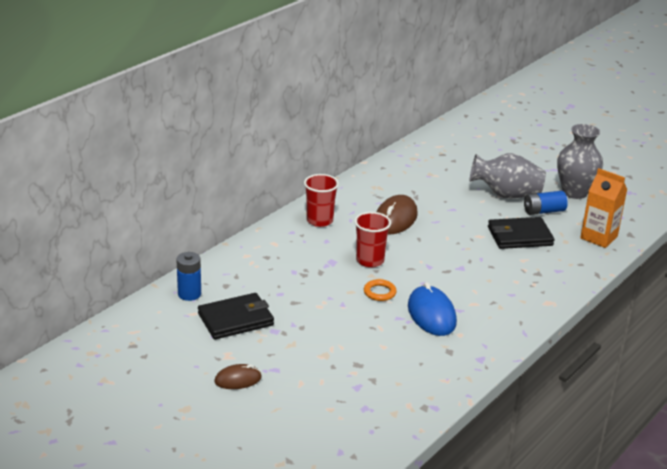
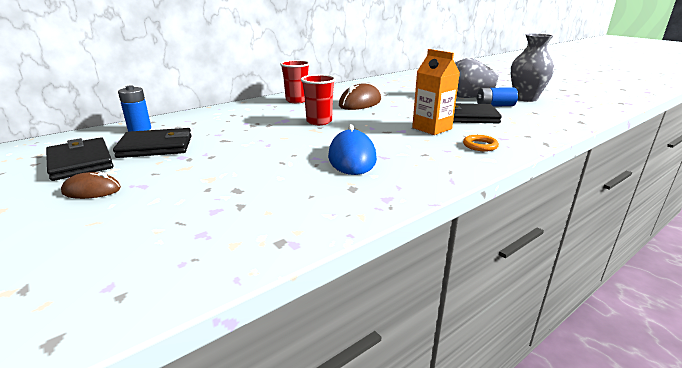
camera: 15 degrees right, 5 degrees down
orange ring [364,279,397,301] -> orange ring moved to [463,135,499,151]
orange carton [580,168,627,248] -> orange carton moved to [412,49,460,135]
none -> black wallet [46,137,114,181]

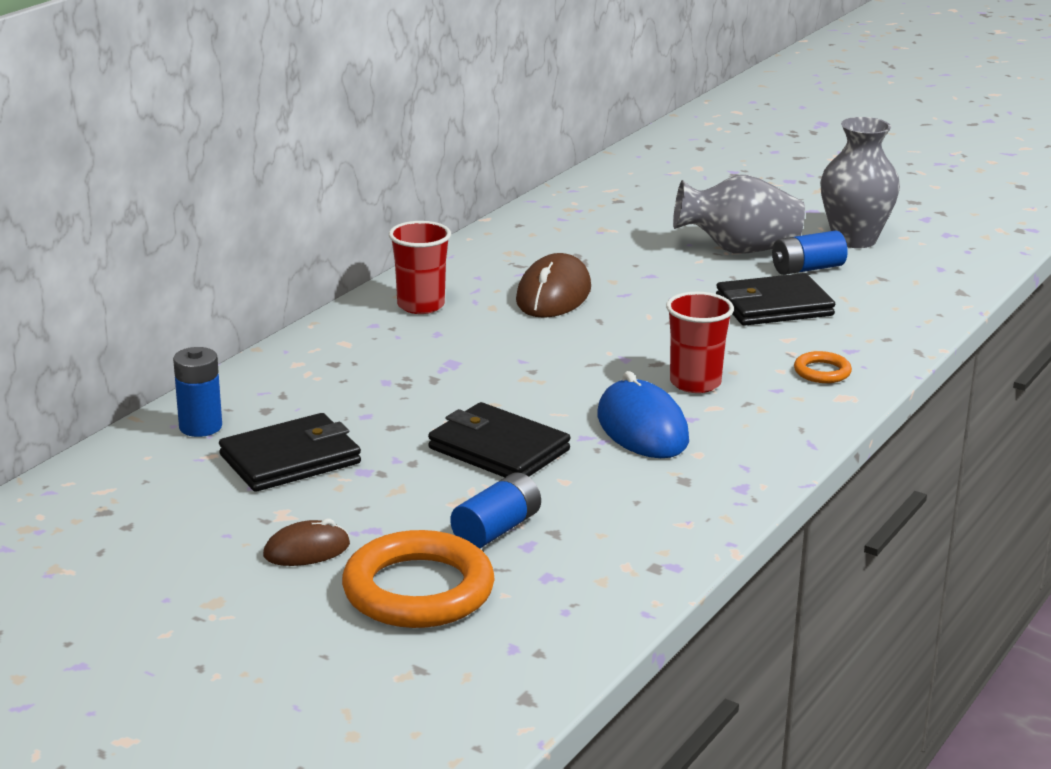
camera: 20 degrees left, 0 degrees up
black wallet [46,137,114,181] -> black wallet moved to [428,402,570,477]
red cup [301,74,336,125] -> red cup moved to [666,292,734,393]
orange carton [412,49,460,135] -> none
none -> orange ring [342,530,495,628]
none -> blue battery [450,472,541,549]

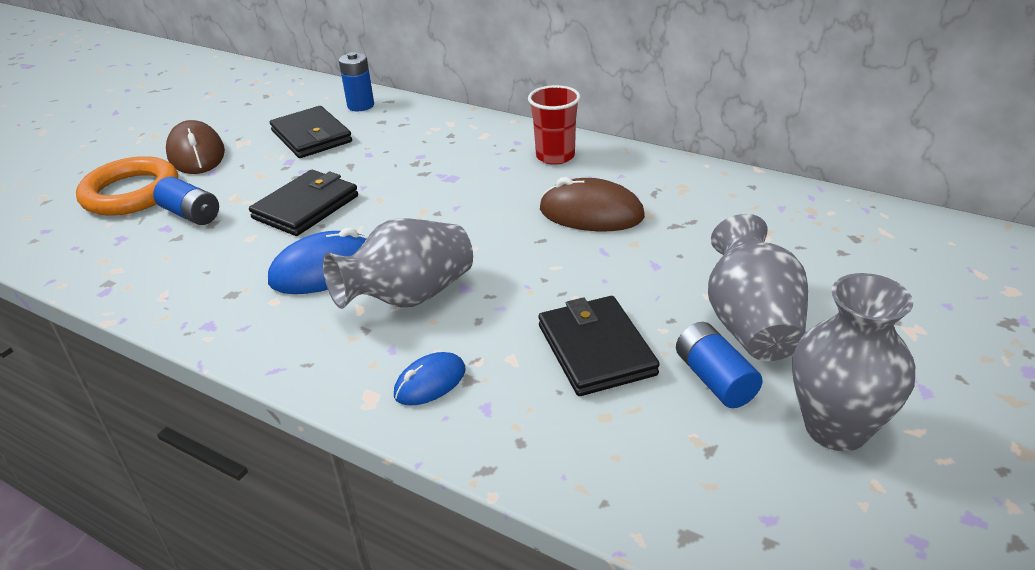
camera: 90 degrees right, 10 degrees up
brown mouse [263,519,350,566] -> brown mouse [166,120,225,174], size x1.68
red cup [666,292,734,393] -> grey vase [323,218,473,309]
orange ring [794,351,852,383] -> blue mouse [394,352,466,406]

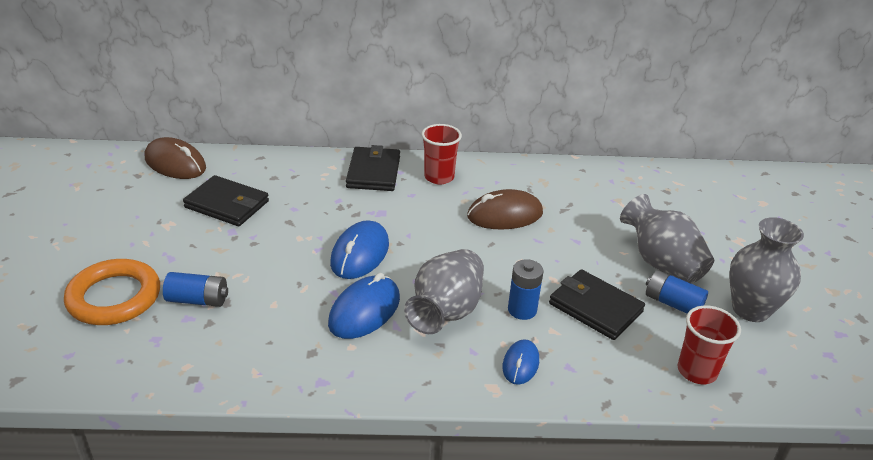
camera: 35 degrees left, 0 degrees up
brown mouse [166,120,225,174] -> brown mouse moved to [145,137,206,179]
black wallet [249,170,358,236] -> black wallet moved to [346,145,400,191]
blue battery [339,52,374,111] -> blue battery moved to [508,259,544,320]
none -> blue mouse [330,220,389,279]
none -> red cup [678,305,741,384]

